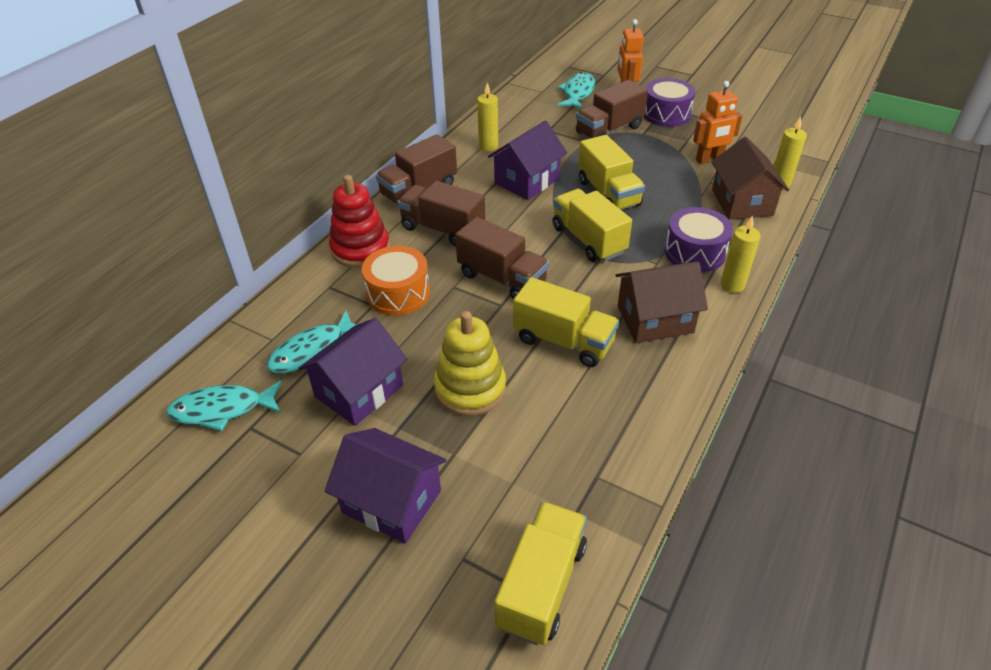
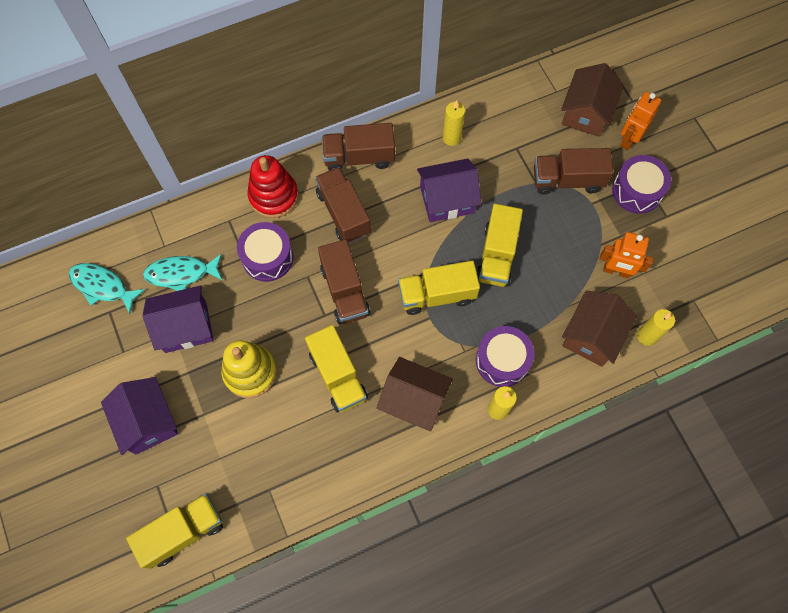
camera: 35 degrees right, 25 degrees up
orange drum [362,246,430,315] -> purple drum [237,222,293,282]
yellow truck [552,189,632,262] -> yellow truck turned 105 degrees counterclockwise [398,261,480,315]
turquoise fish [558,72,595,109] -> brown house [561,63,624,137]

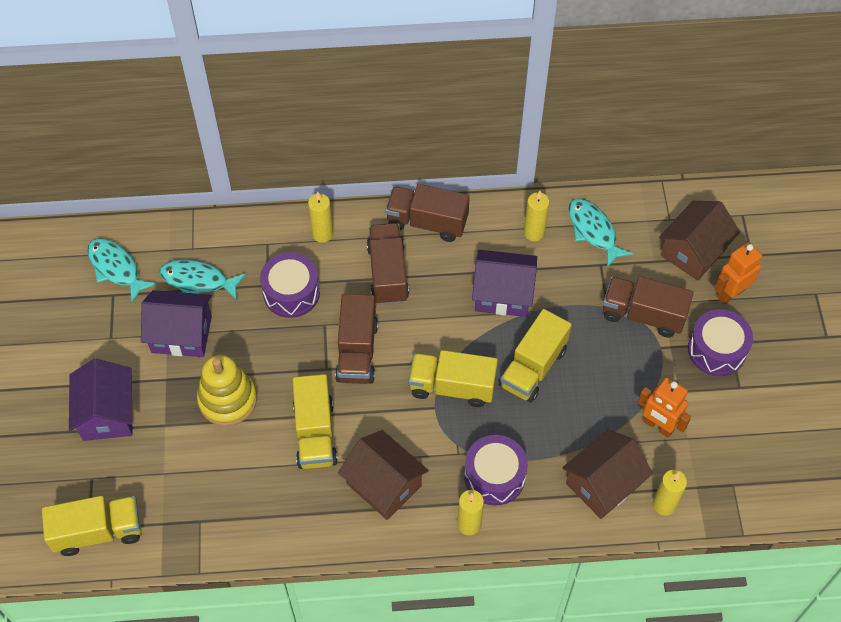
camera: 20 degrees right, 10 degrees down
red stacking toy [247,155,298,218] -> yellow candle [308,192,333,243]
none -> turquoise fish [568,198,633,268]

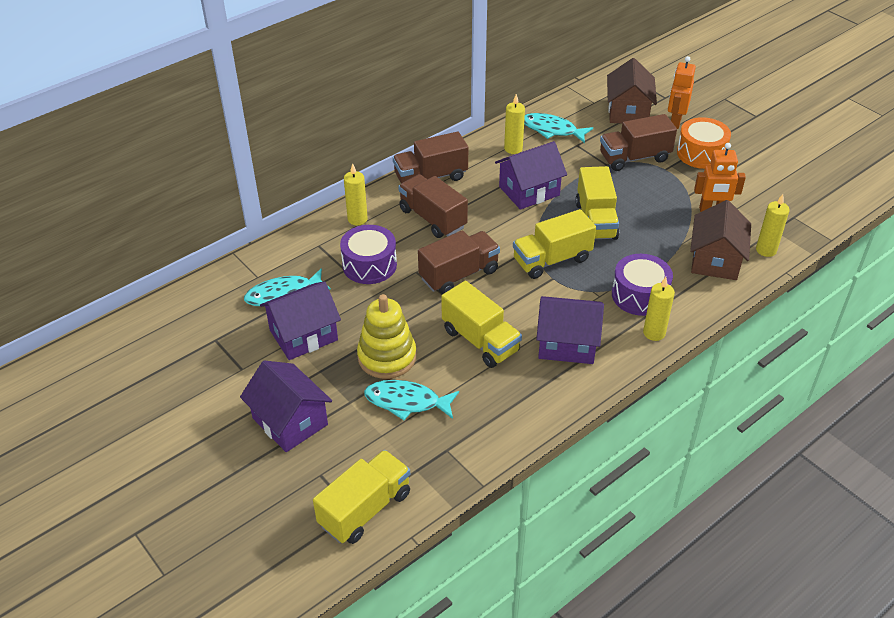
camera: 35 degrees left, 15 degrees down
turquoise fish [87,238,157,303] -> turquoise fish moved to [364,380,459,420]
brown truck [335,294,378,384] -> brown truck turned 90 degrees counterclockwise [418,230,500,294]
brown house [338,430,429,520] -> purple house [536,296,604,364]
purple drum [688,309,753,376] -> orange drum [677,117,731,169]

